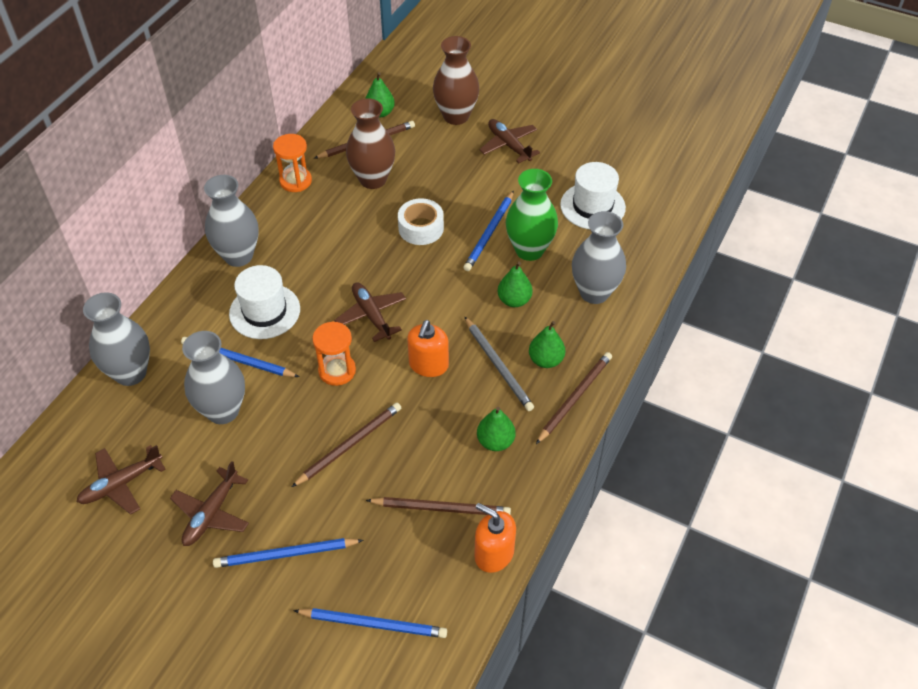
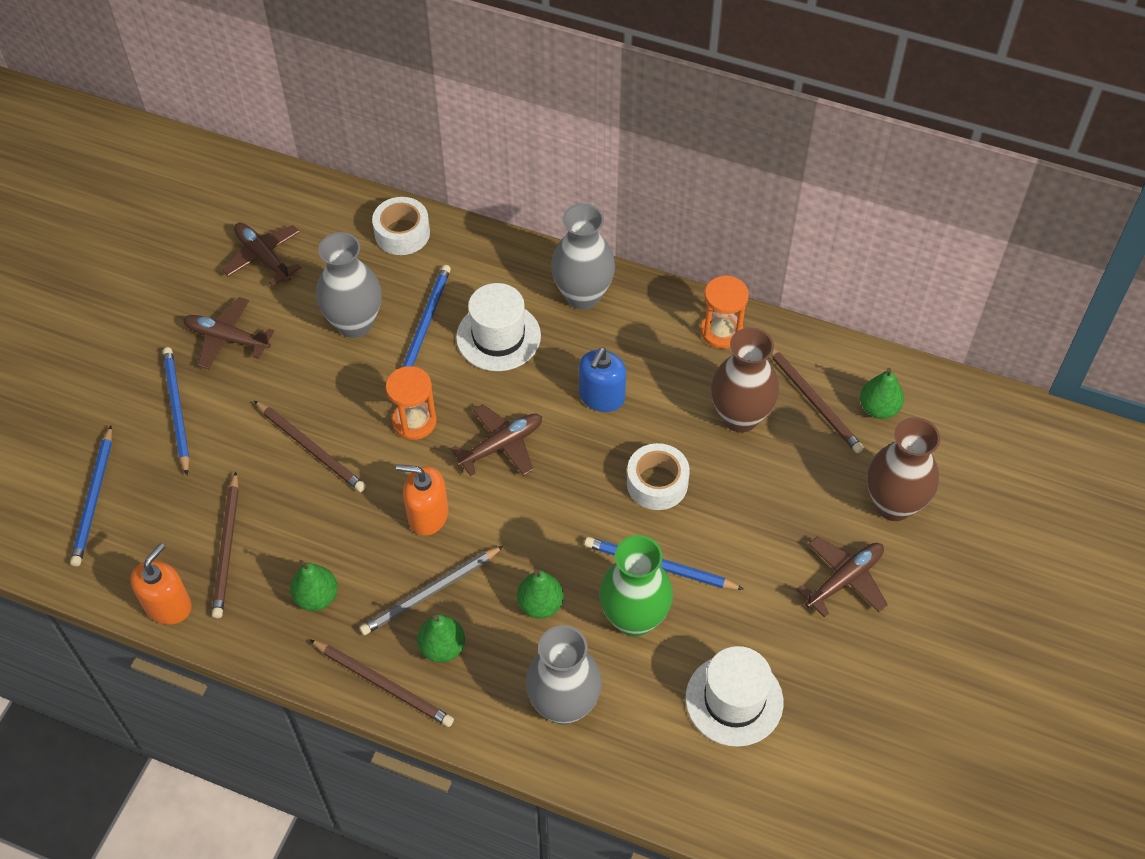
camera: 85 degrees right, 5 degrees up
grey vase [83,292,150,386] -> white tape [372,197,430,255]
none -> blue soap dispenser [579,347,626,412]

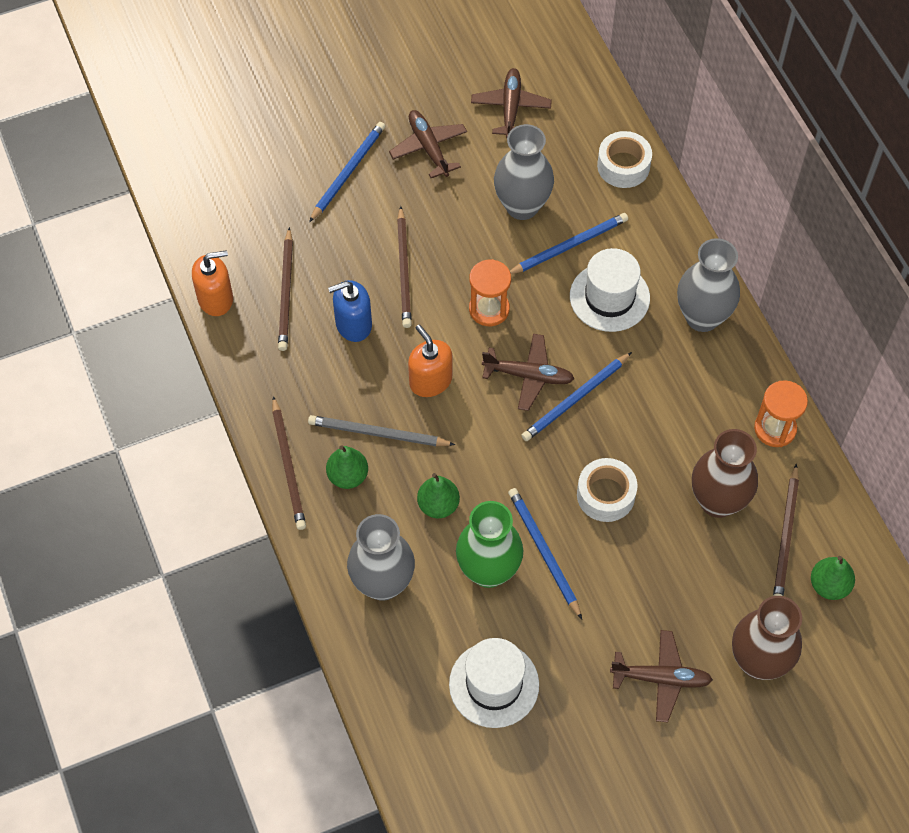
camera: 45 degrees right, 5 degrees up
blue pencil [70,426,112,566] -> blue pencil moved to [521,352,632,441]
brown pencil [212,472,239,618] -> brown pencil turned 45 degrees counterclockwise [278,227,293,351]
green pear [290,560,338,611] -> none
blue soap dispenser [579,347,626,412] -> blue soap dispenser moved to [328,280,372,342]

